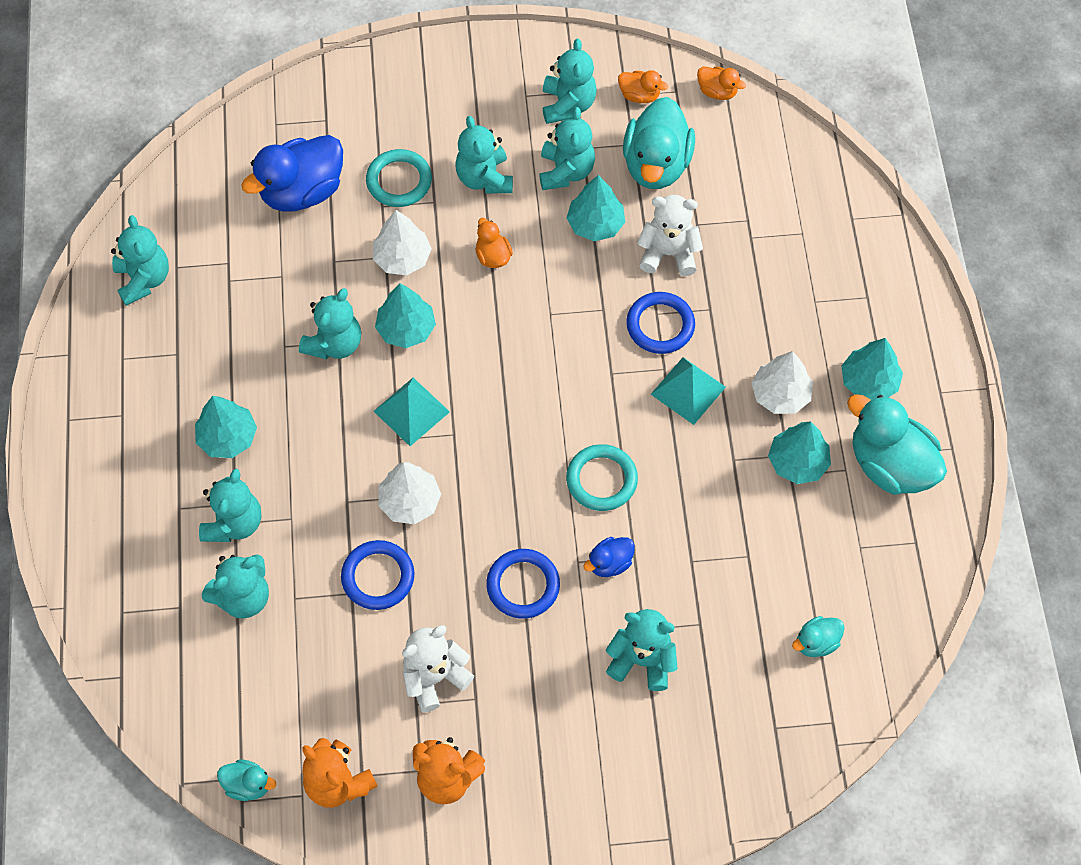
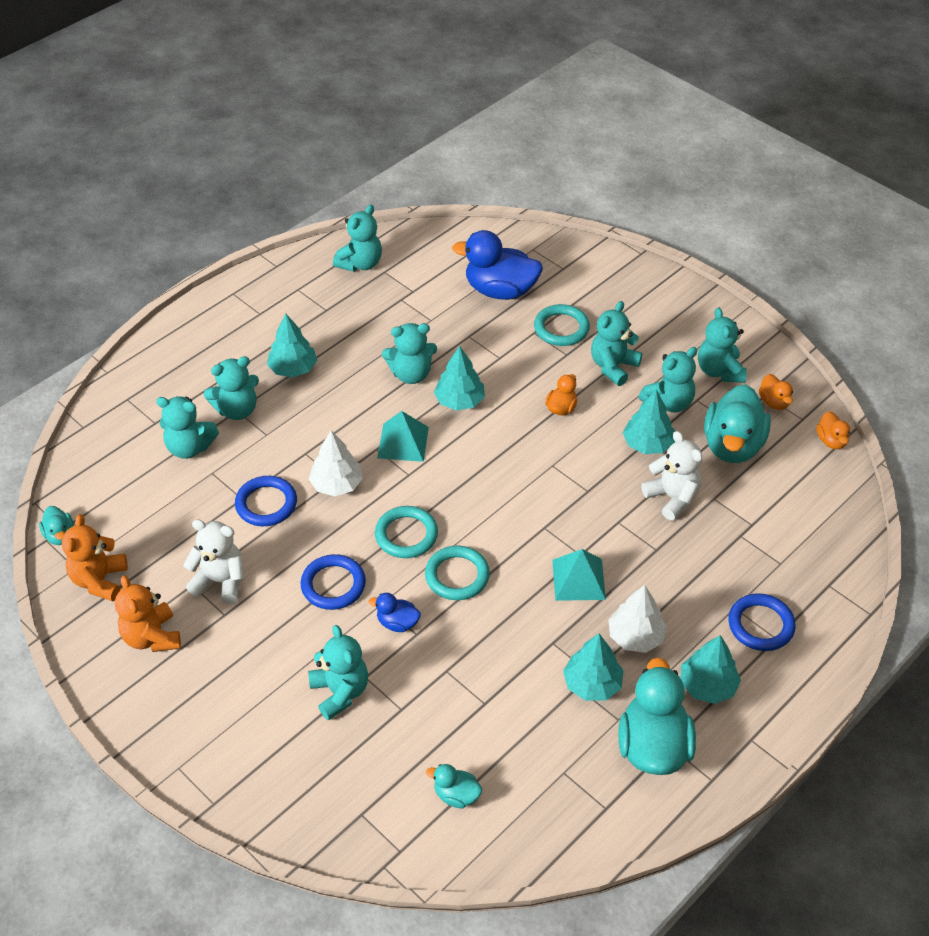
camera: 50 degrees right, 15 degrees down
white tree [373,210,432,275] -> none
turquoise teddy bear [543,39,597,124] -> turquoise teddy bear turned 120 degrees clockwise [698,307,747,383]
turquoise duck [623,97,695,189] -> turquoise duck turned 45 degrees counterclockwise [704,385,771,463]
blue ring [626,292,695,354] -> blue ring moved to [728,593,796,651]
none -> turquoise ring [375,506,438,558]

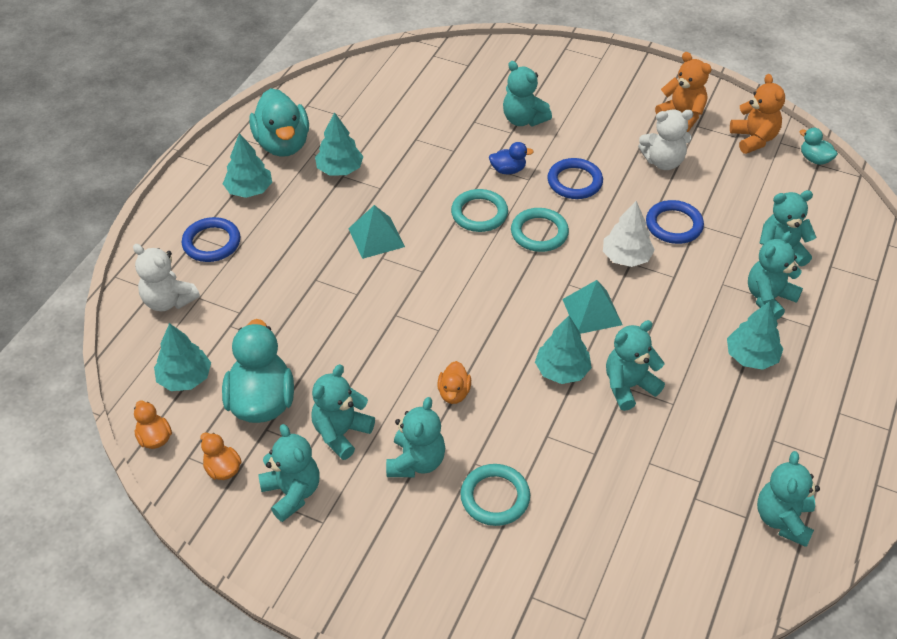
camera: 160 degrees right, 0 degrees up
turquoise duck [426,764,482,809] -> none
blue duck [452,230,543,300] -> none
white tree [608,585,667,653] -> none
turquoise tree [623,389,675,454] -> turquoise tree moved to [154,323,211,391]
white teddy bear [641,431,702,521] -> white teddy bear moved to [133,244,200,311]

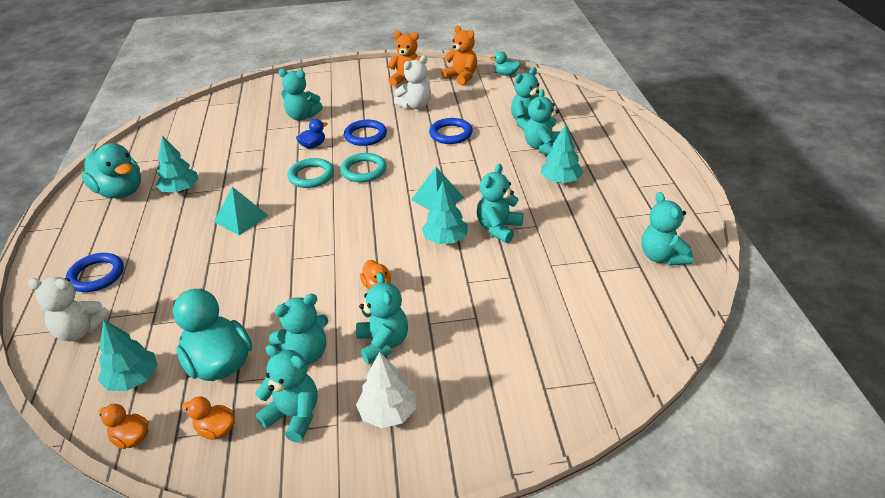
camera: 30 degrees left, 10 degrees down
turquoise tree [223,133,272,198] -> none
turquoise teddy bear [311,364,375,460] -> turquoise teddy bear turned 120 degrees counterclockwise [269,294,328,365]
turquoise ring [460,464,530,526] -> none
white tree [603,201,655,267] -> white tree moved to [356,352,416,428]

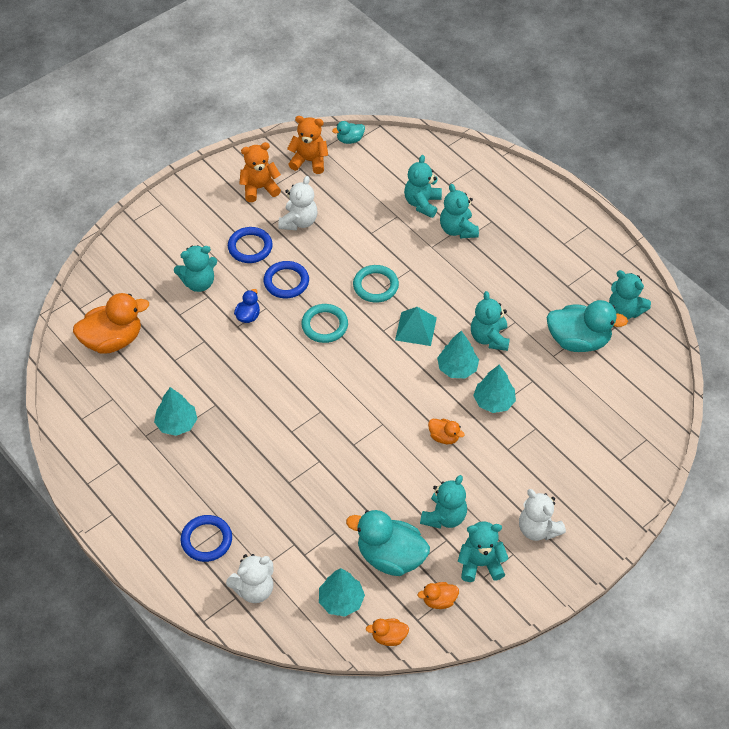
camera: 35 degrees left, 15 degrees up
turquoise duck [81,143,141,198] -> turquoise duck moved to [546,300,628,352]
turquoise pyramid [214,187,269,235] -> none
turquoise ring [287,158,334,188] -> turquoise ring moved to [353,265,399,303]
turquoise teddy bear [356,272,408,364] -> none
white tree [356,352,416,428] -> white teddy bear [519,489,566,541]
blue ring [429,118,473,144] -> blue ring moved to [228,227,273,263]
turquoise tree [541,124,584,183] -> turquoise tree moved to [473,365,516,413]
none -> orange duck [73,293,149,354]

